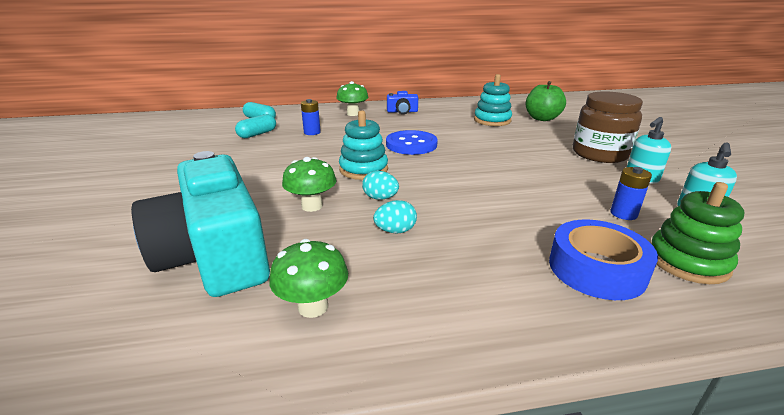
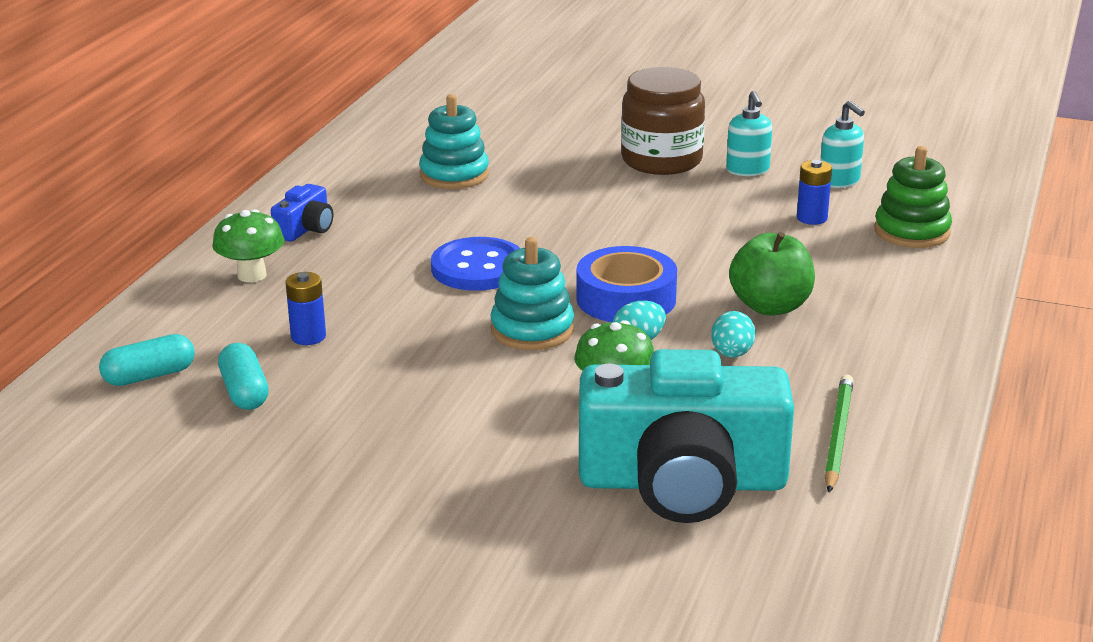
camera: 60 degrees left, 0 degrees up
green mushroom [269,239,348,318] -> green pencil [824,374,854,493]
green apple [526,81,566,121] -> green apple moved to [729,232,815,316]
blue tape [549,220,658,300] -> blue tape moved to [576,246,677,322]

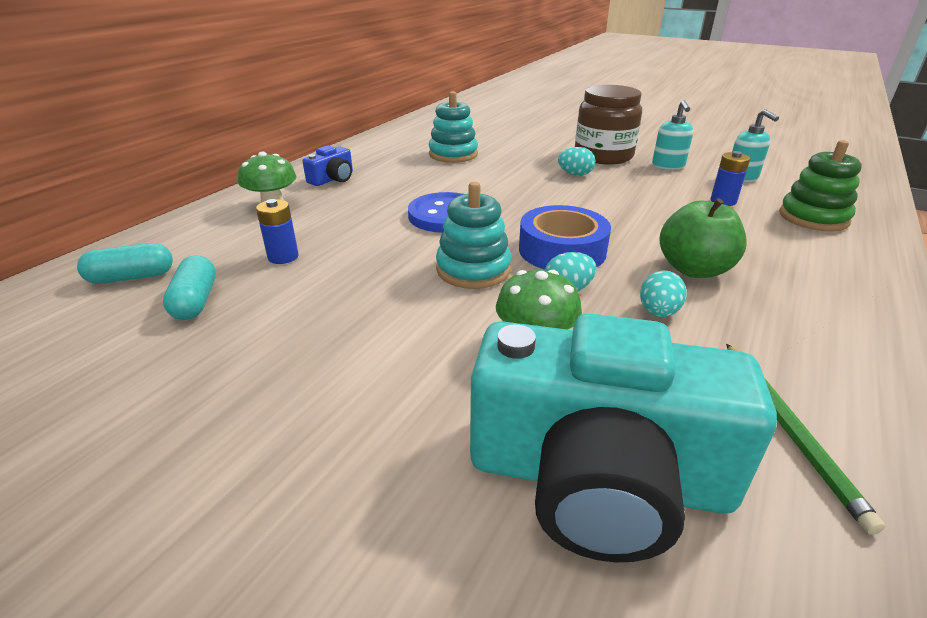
camera: 10 degrees right, 5 degrees up
green pencil [824,374,854,493] -> green pencil turned 150 degrees clockwise [726,344,885,535]
none -> turquoise egg [558,147,595,176]

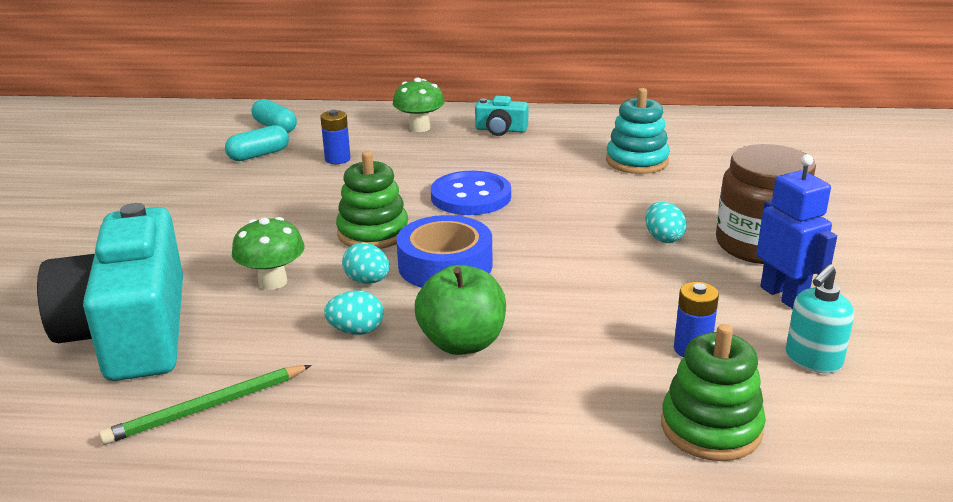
camera: 65 degrees right, 5 degrees down
blue camera [303,145,353,186] -> turquoise camera [475,96,529,136]
turquoise stacking toy [436,182,511,289] -> green stacking toy [336,151,408,249]
turquoise soap dispenser [652,100,694,170] -> blue robot [757,154,837,309]

